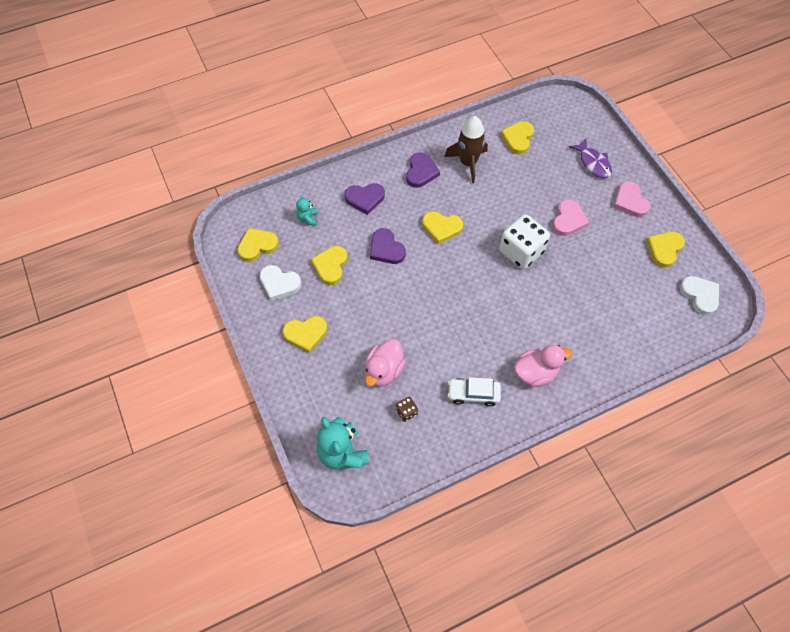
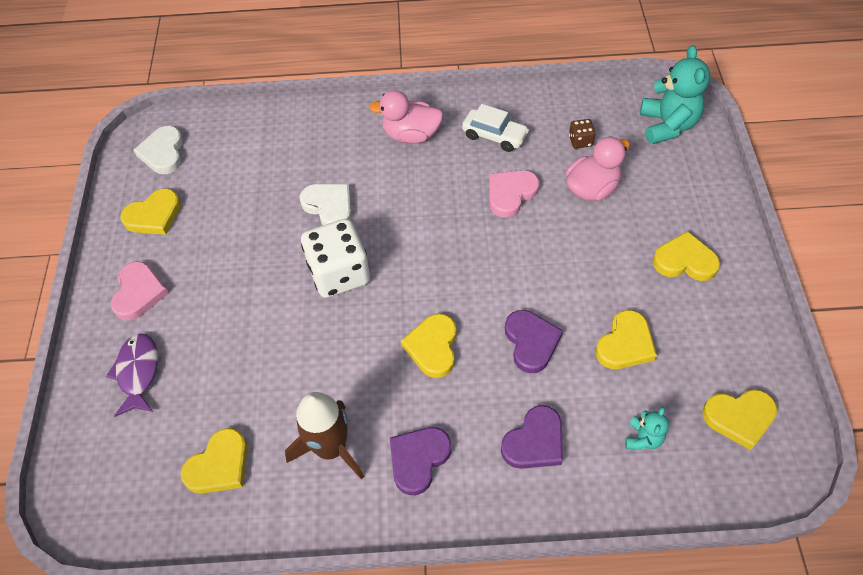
camera: 155 degrees left, 5 degrees down
white heart [260,265,302,301] -> white heart moved to [300,184,352,225]
purple heart [345,183,385,215] -> purple heart turned 120 degrees clockwise [501,405,563,469]
yellow heart [422,211,463,244] -> yellow heart turned 120 degrees counterclockwise [401,314,457,378]
pink heart [553,199,589,236] -> pink heart moved to [489,170,539,218]

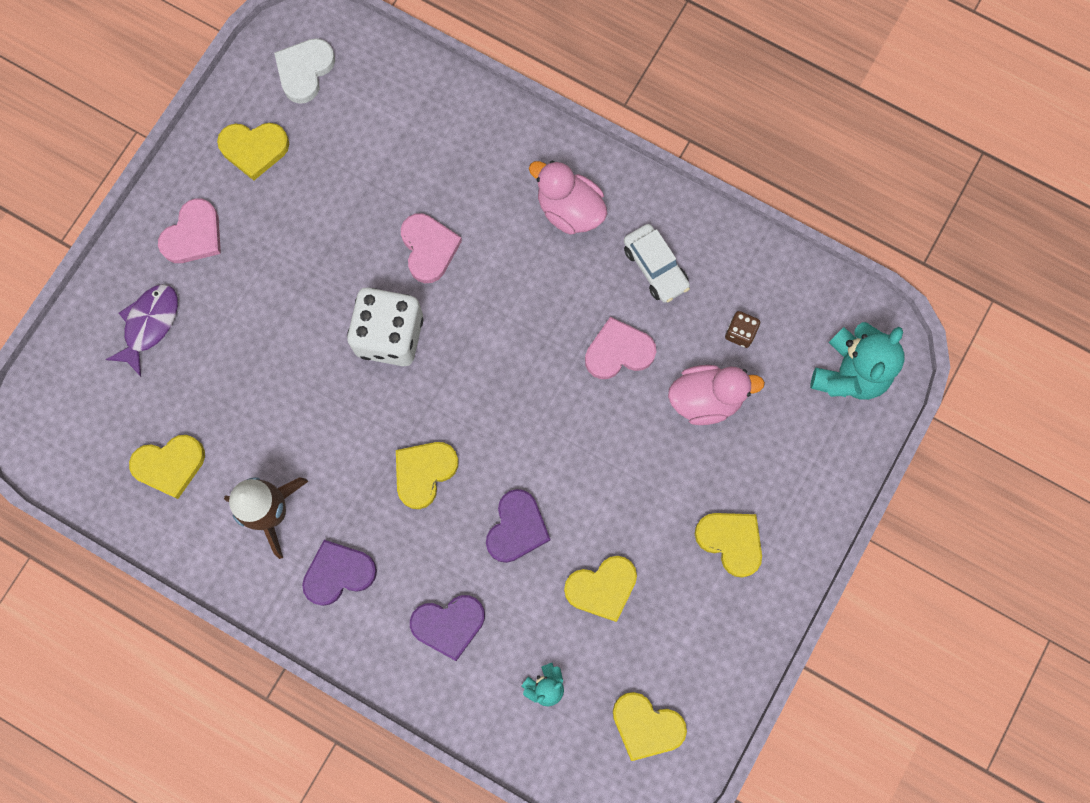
camera: 30 degrees right, 20 degrees up
white heart [300,184,352,225] -> pink heart [401,213,462,283]

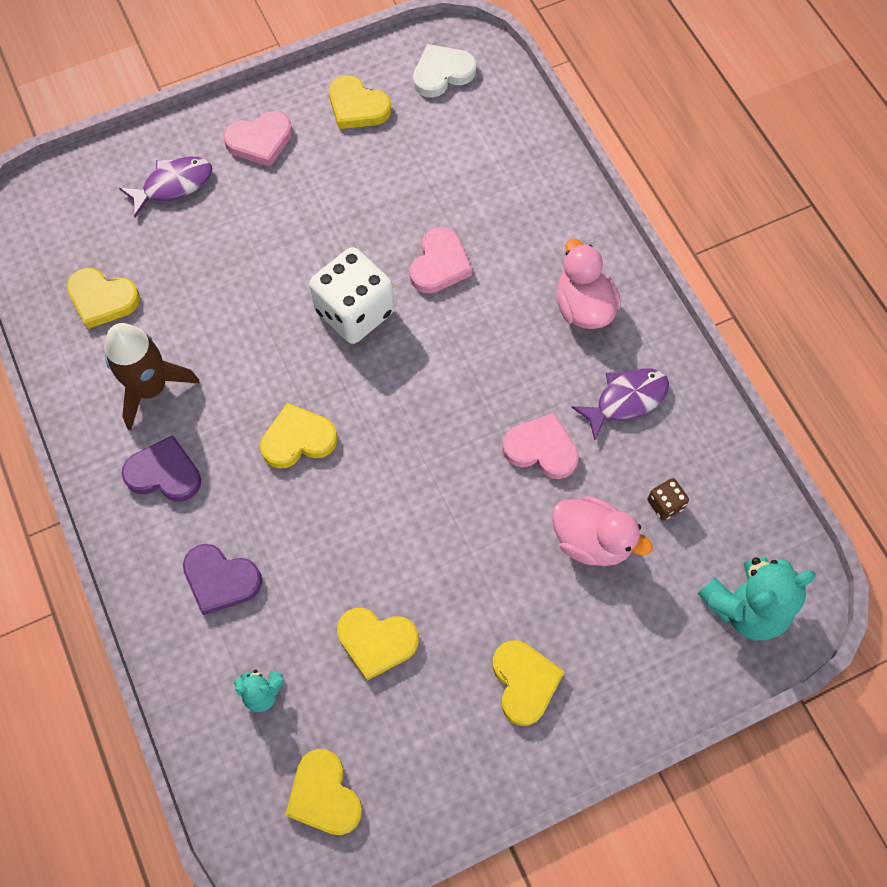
camera: 35 degrees right, 10 degrees down
purple heart [486,489,550,563] -> none
white car [624,224,690,303] -> purple fish [571,369,669,440]

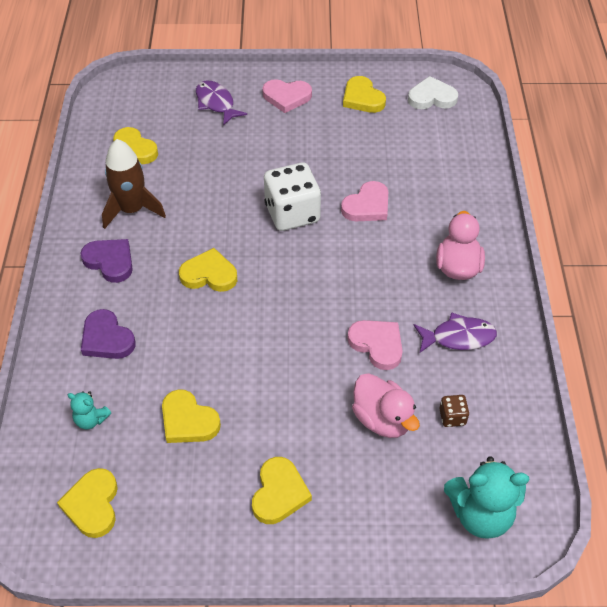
camera: 25 degrees right, 15 degrees down
purple fish [119,157,212,217] -> purple fish turned 120 degrees counterclockwise [196,80,247,126]

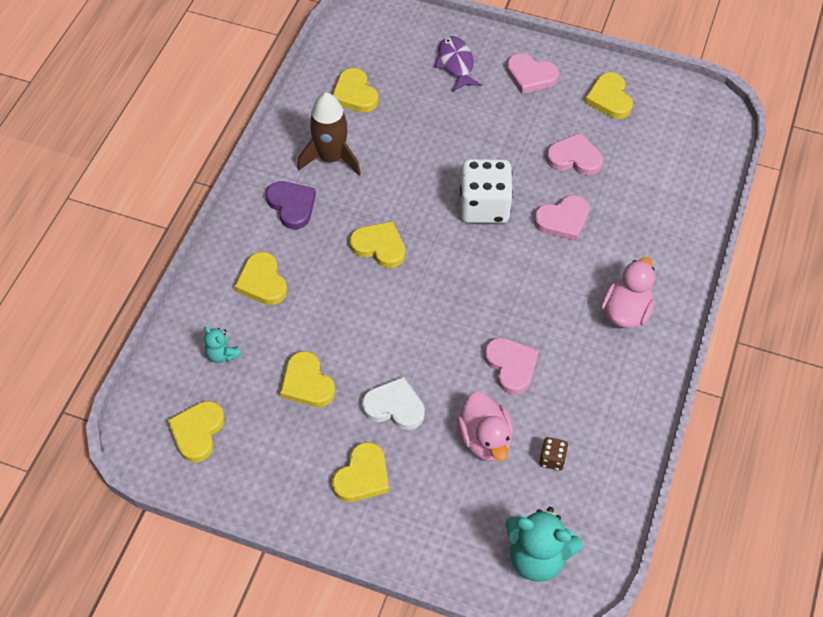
camera: 20 degrees right, 5 degrees up
purple heart [81,309,136,359] -> yellow heart [234,252,287,305]
white heart [408,76,458,109] -> white heart moved to [362,376,425,430]
purple fish [414,312,497,353] -> none
none -> pink heart [546,133,603,176]

